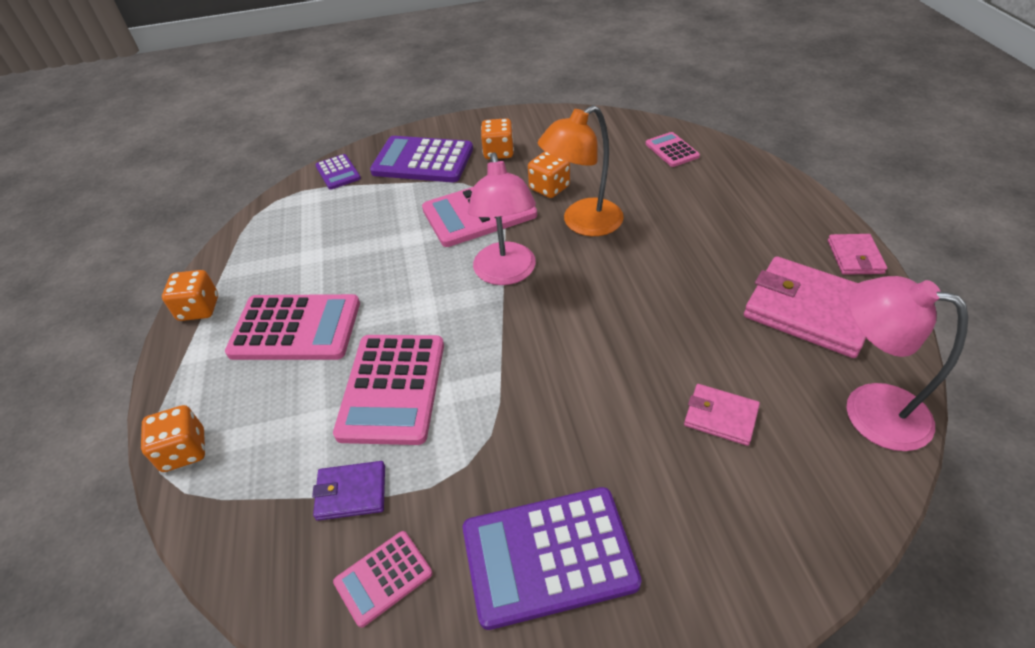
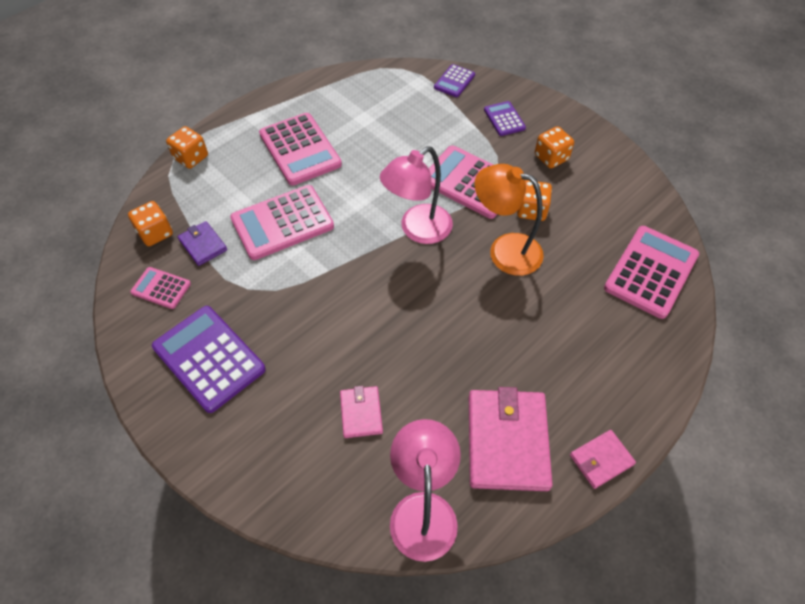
camera: 55 degrees right, 10 degrees up
orange dice [162,270,218,321] -> orange dice moved to [128,201,173,246]
purple calculator [370,136,473,182] -> purple calculator [484,101,526,136], size x0.53
pink calculator [646,132,700,167] -> pink calculator [604,226,699,319], size x1.90

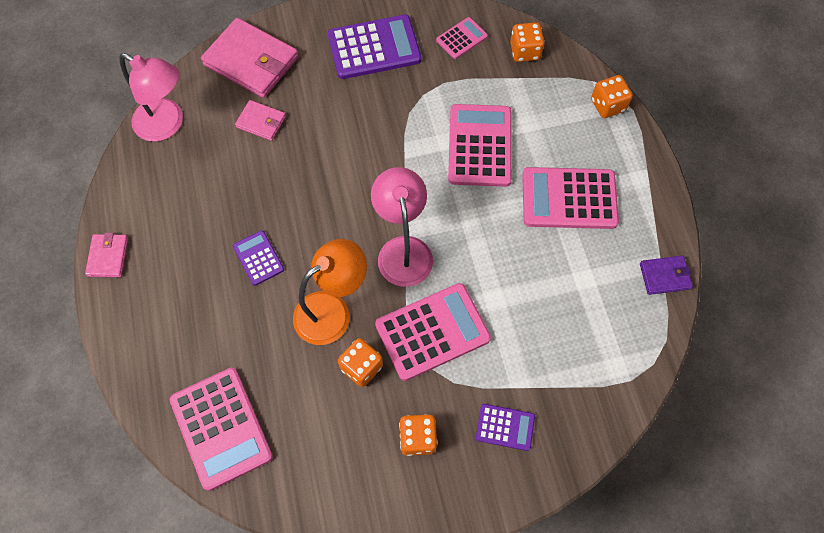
camera: 120 degrees right, 10 degrees up
purple wallet [178,221,227,266] -> purple wallet moved to [640,256,693,295]
purple calculator [434,64,475,97] -> purple calculator moved to [233,230,284,286]
pink wallet [469,387,553,491] -> pink wallet moved to [201,18,299,98]

